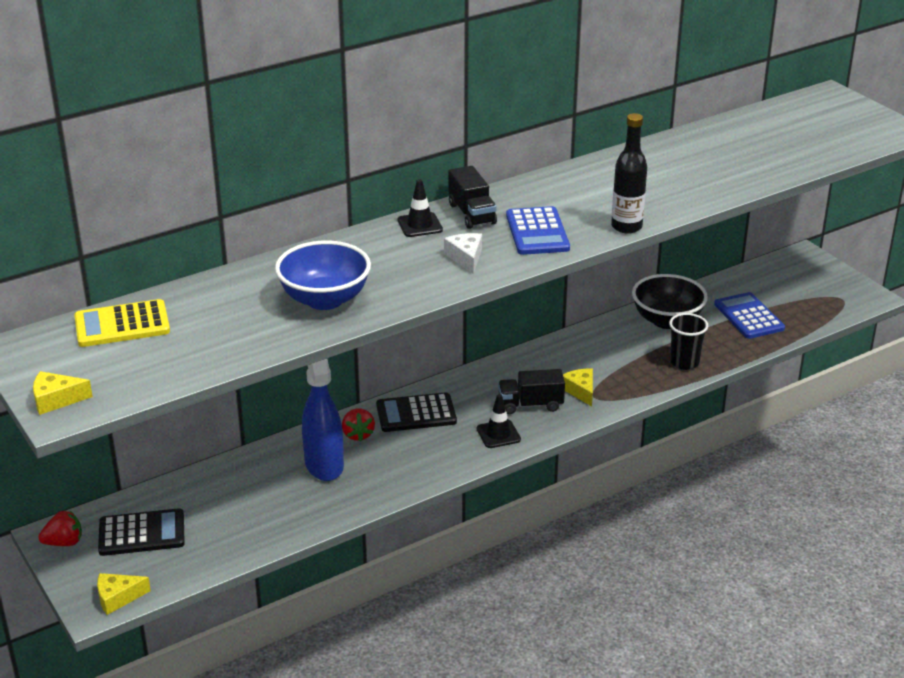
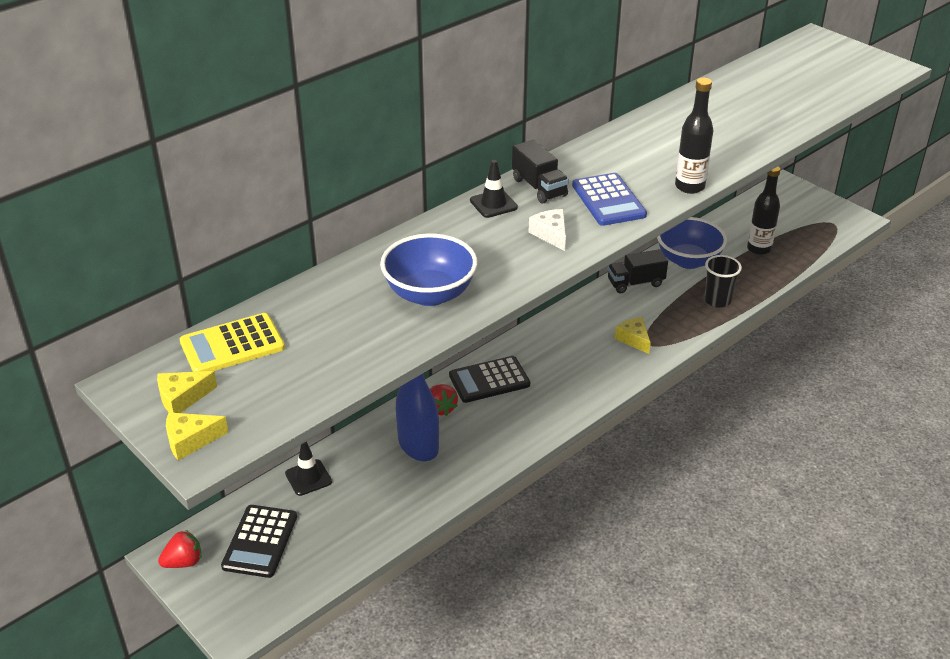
camera: 10 degrees left, 5 degrees up
yellow cheese [97,573,151,615] -> yellow cheese moved to [157,371,217,413]
black calculator [98,508,185,556] -> black calculator turned 120 degrees clockwise [221,505,297,578]
black traffic cone [476,394,521,448] -> black traffic cone moved to [285,442,332,496]
black truck [498,369,565,414] -> black truck moved to [607,249,668,293]
black bowl [632,274,708,329] -> blue bowl [657,217,727,269]
blue calculator [714,292,785,339] -> black bottle [747,166,780,255]

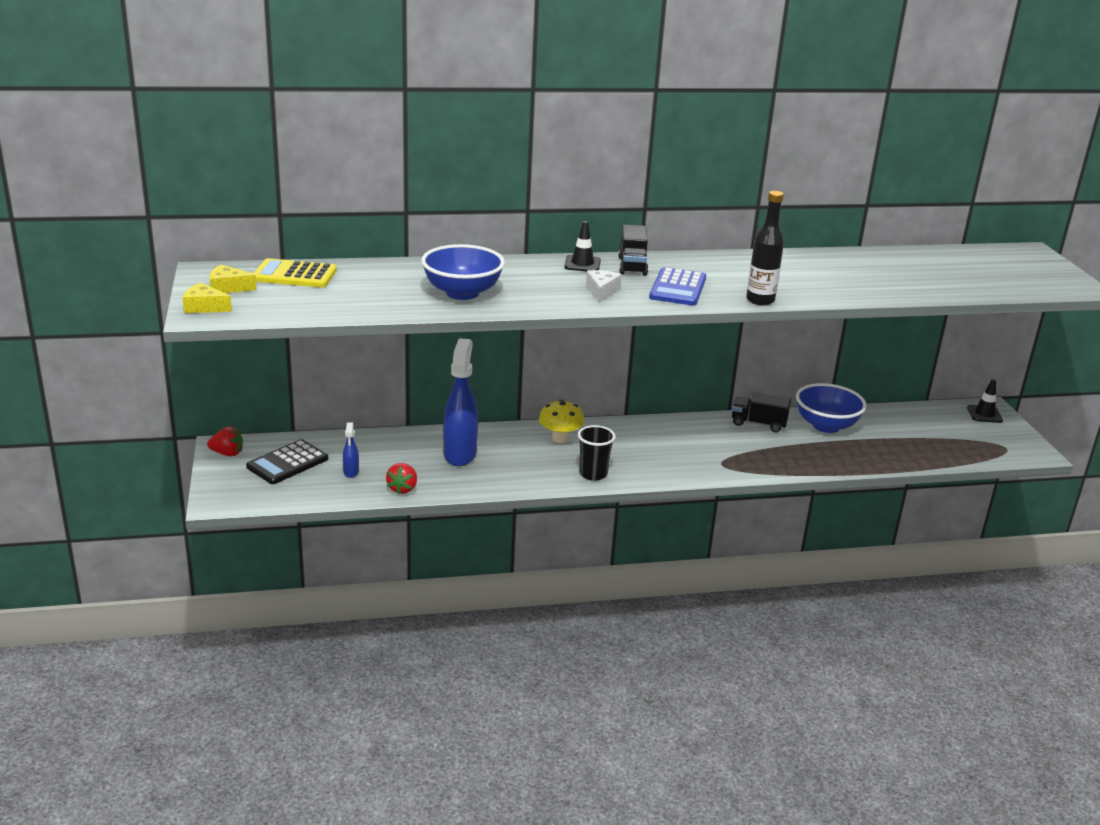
camera: 30 degrees right, 10 degrees down
black traffic cone [285,442,332,496] -> black traffic cone moved to [967,379,1003,423]
red strawberry [430,384,458,416] -> red strawberry moved to [386,463,417,494]
black calculator [449,356,530,403] -> yellow mushroom [539,399,584,443]
yellow cheese [615,317,651,354] -> none
black cup [704,255,742,308] -> black cup moved to [578,425,615,481]
black bottle [747,166,780,255] -> none
none -> blue spray bottle [343,422,359,478]

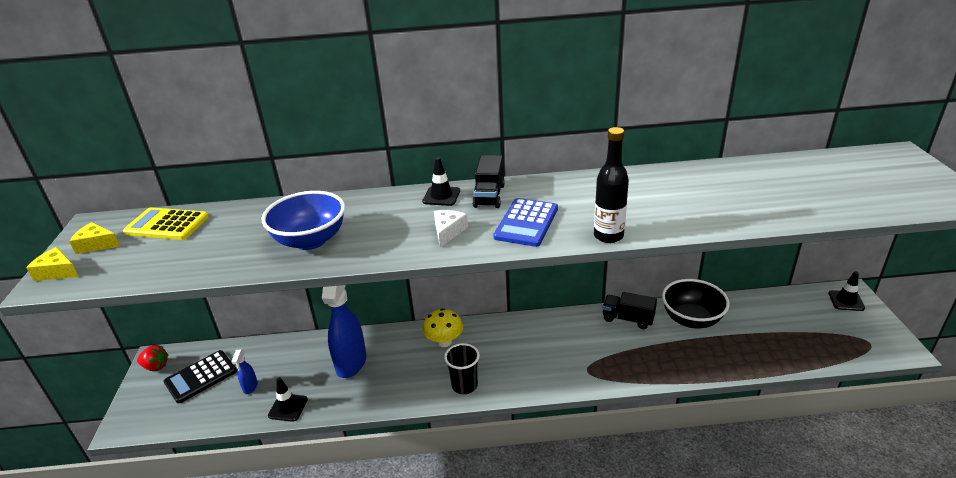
camera: 10 degrees right, 5 degrees up
red strawberry [386,463,417,494] -> black traffic cone [268,377,308,422]
blue bowl [796,383,867,433] -> black bowl [662,279,730,328]

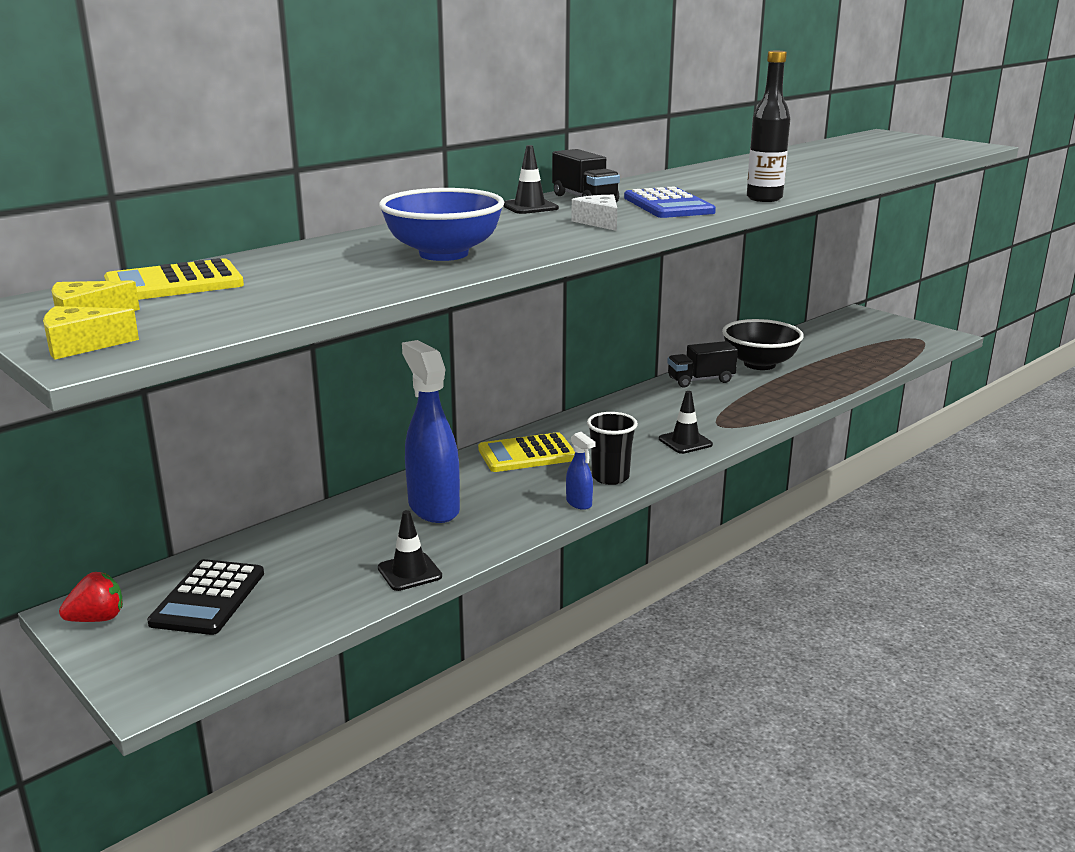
camera: 40 degrees left, 10 degrees down
blue spray bottle [231,350,258,394] -> blue spray bottle moved to [566,432,596,510]
yellow mushroom [423,308,463,347] -> yellow calculator [478,432,575,472]
black traffic cone [828,271,865,311] -> black traffic cone moved to [659,391,713,454]

